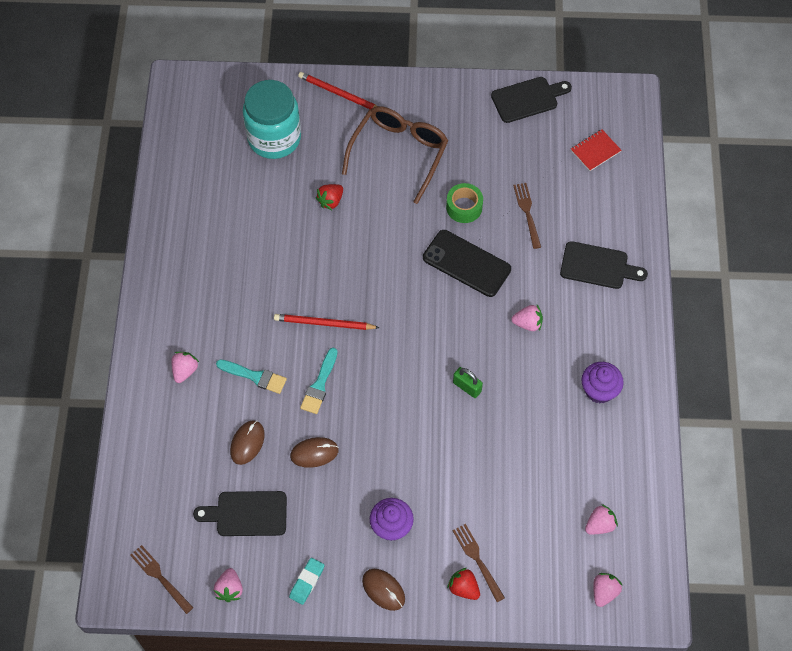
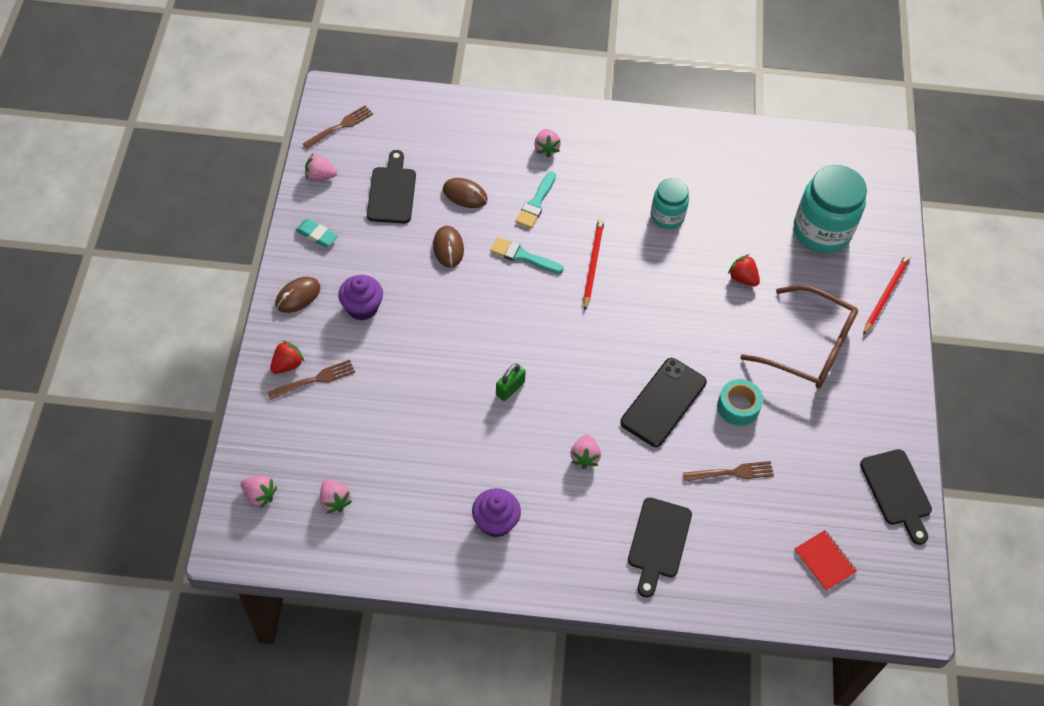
camera: 90 degrees right, 5 degrees down
pink strawberry [171,352,199,383] -> pink strawberry turned 60 degrees clockwise [534,129,561,157]
green tape [446,183,483,223] -> turquoise tape [717,379,763,426]
none -> turquoise jar [651,178,689,229]

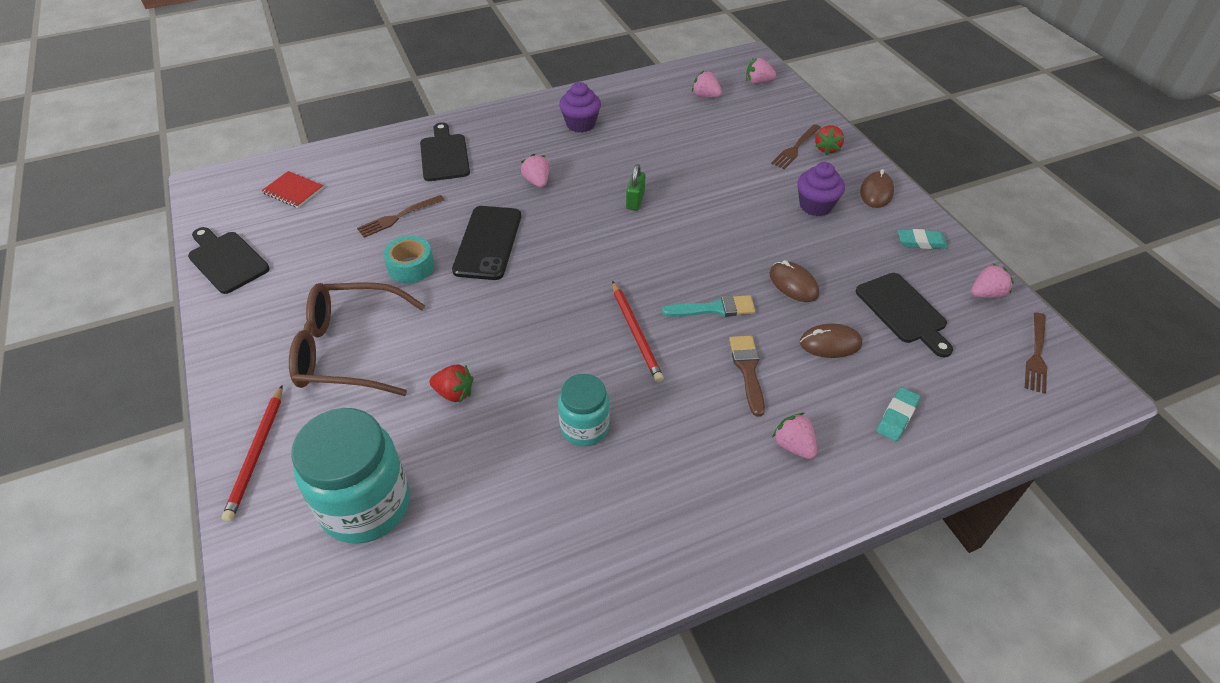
camera: 155 degrees right, 10 degrees down
turquoise brush [515,171,556,228] -> brown brush [729,336,765,417]
none -> turquoise eraser [877,387,920,441]

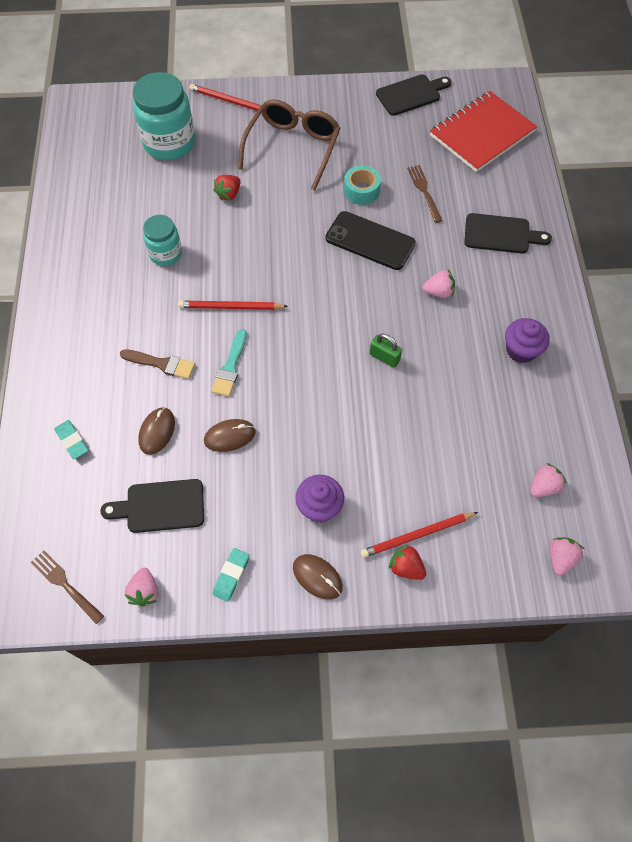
camera: 110 degrees right, 15 degrees up
red notebook [262,171,324,208] -> red notebook [430,91,537,172], size x2.18
brown fork [771,124,821,169] -> red pencil [361,512,478,558]
pink strawberry [772,413,817,459] -> none

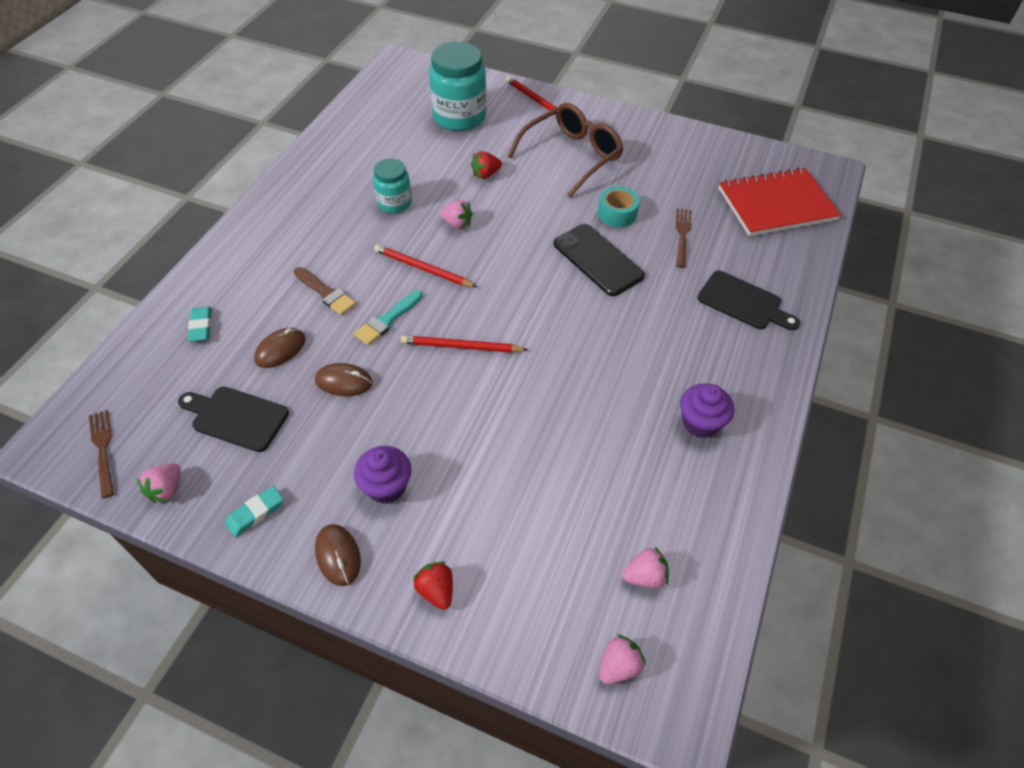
camera: 25 degrees right, 10 degrees down
red pencil [361,512,478,558] -> red pencil moved to [401,335,528,353]
green padlock [370,333,402,368] -> none
black cutting board [376,74,452,116] -> none
pink strawberry [423,270,455,298] -> pink strawberry moved to [440,200,473,229]

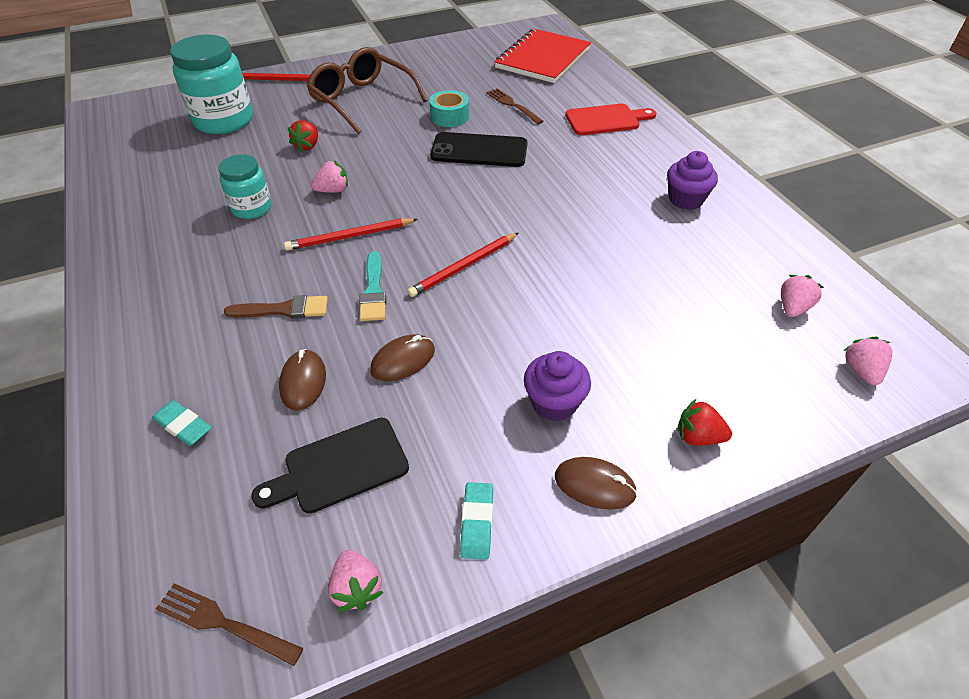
camera: 45 degrees left, 5 degrees down
brown glasses [508,103,623,197] -> brown glasses turned 45 degrees counterclockwise [307,47,428,134]
black cutting board [697,271,800,330] -> red cutting board [565,104,656,135]

